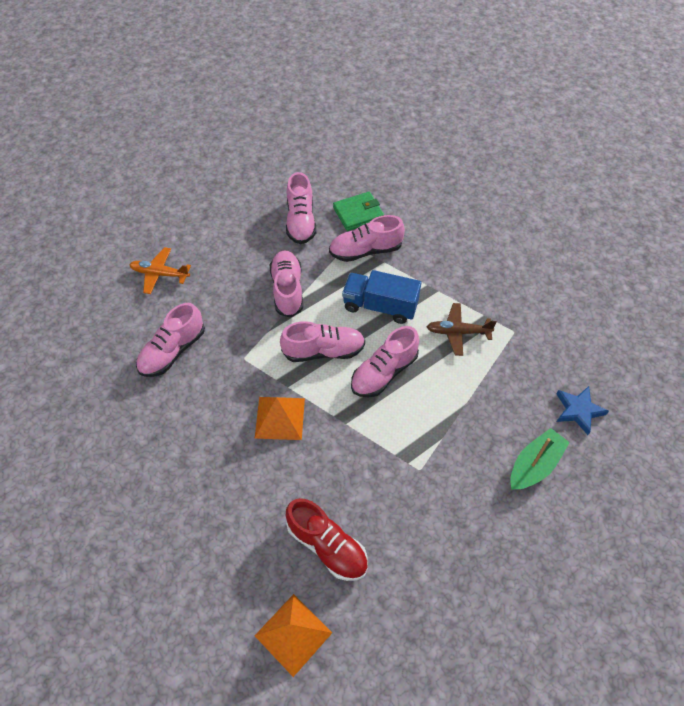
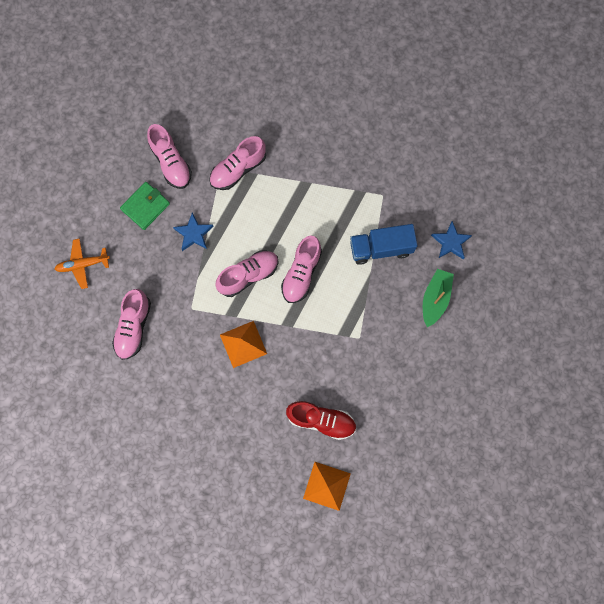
camera: 25 degrees left, 20 degrees up
pink shoe [270,251,303,318] -> blue star [173,212,214,251]
green wallet [333,192,384,231] -> green wallet moved to [120,182,170,230]
blue truck [342,270,421,324] -> blue truck moved to [350,224,418,265]
brown plane [427,303,497,356] -> none

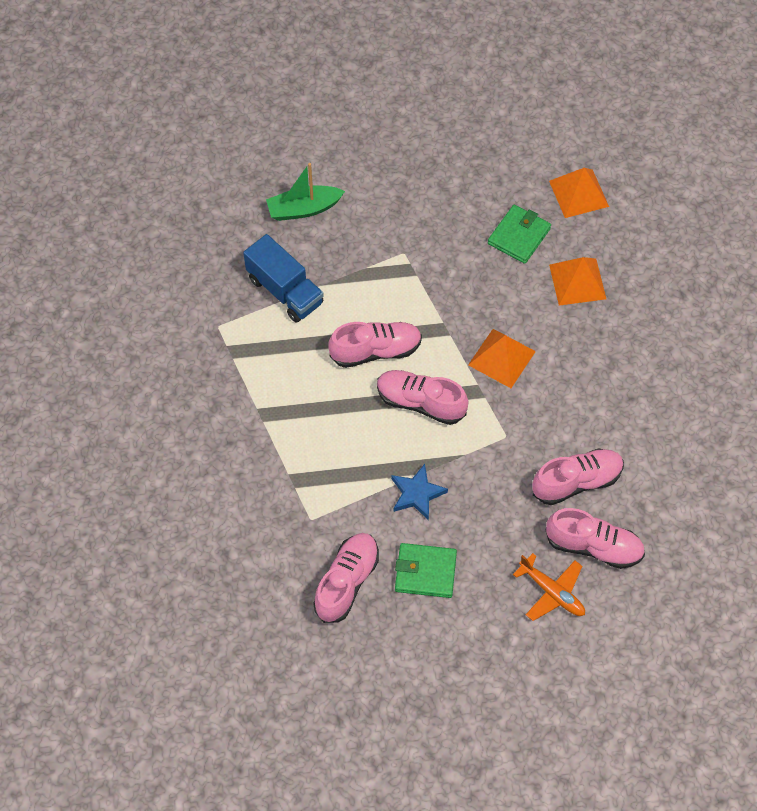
camera: 125 degrees left, 15 degrees down
pink shoe [209,136,266,190] -> pink shoe moved to [546,508,645,569]
red shoe [286,401,356,440] -> green wallet [488,205,551,264]
blue star [431,221,472,259] -> none
none -> orange pyramid [549,257,606,306]

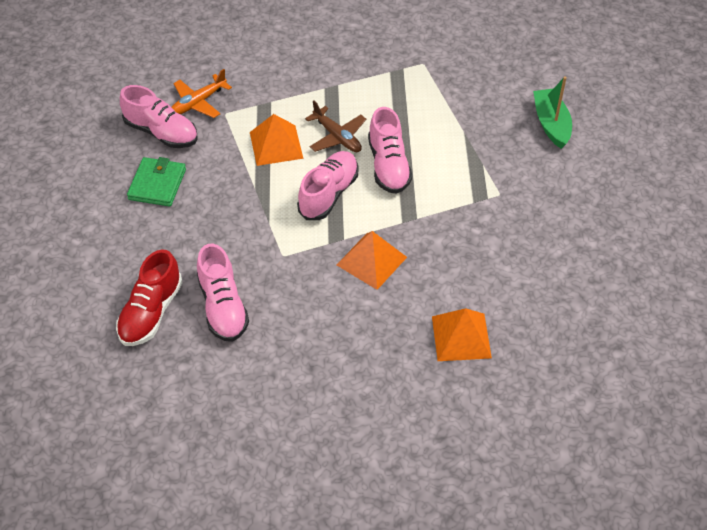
camera: 95 degrees right, 10 degrees down
blue truck [243,234,324,323] -> none
blue star [391,464,448,520] -> none
green wallet [488,205,551,264] -> none
orange plane [513,553,585,621] -> orange plane moved to [172,69,232,118]
pink shoe [546,508,645,569] -> red shoe [116,249,183,346]
orange pyramid [549,168,609,218] -> orange pyramid moved to [250,114,304,166]
none -> brown plane [305,100,366,152]

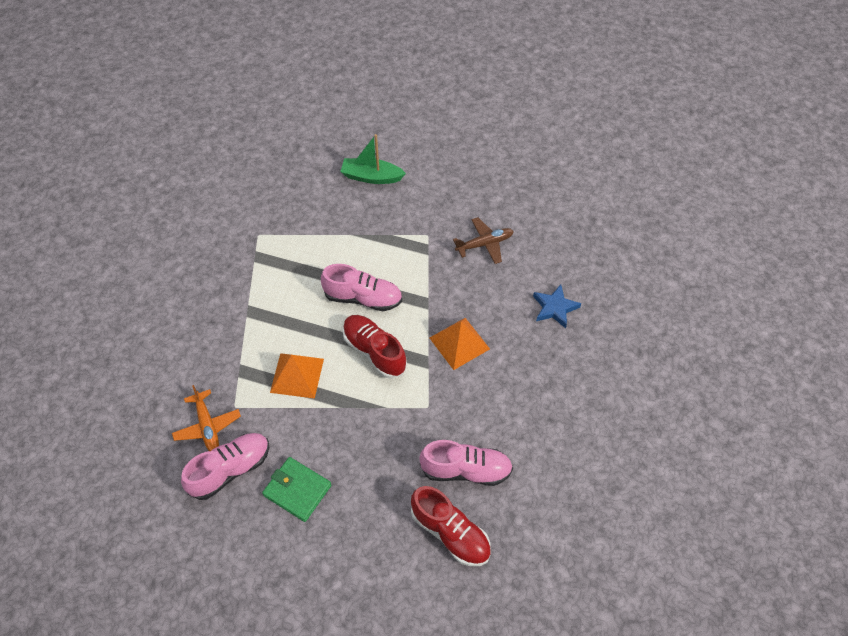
camera: 70 degrees left, 5 degrees up
pink shoe [297,151,358,220] -> red shoe [343,315,407,379]
brown plane [305,100,366,152] -> brown plane moved to [453,217,514,264]
orange pyramid [432,308,492,361] -> blue star [533,284,581,329]

